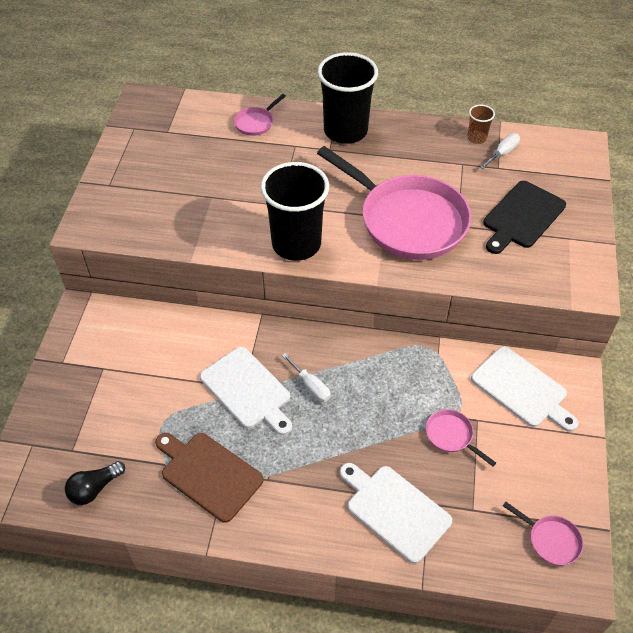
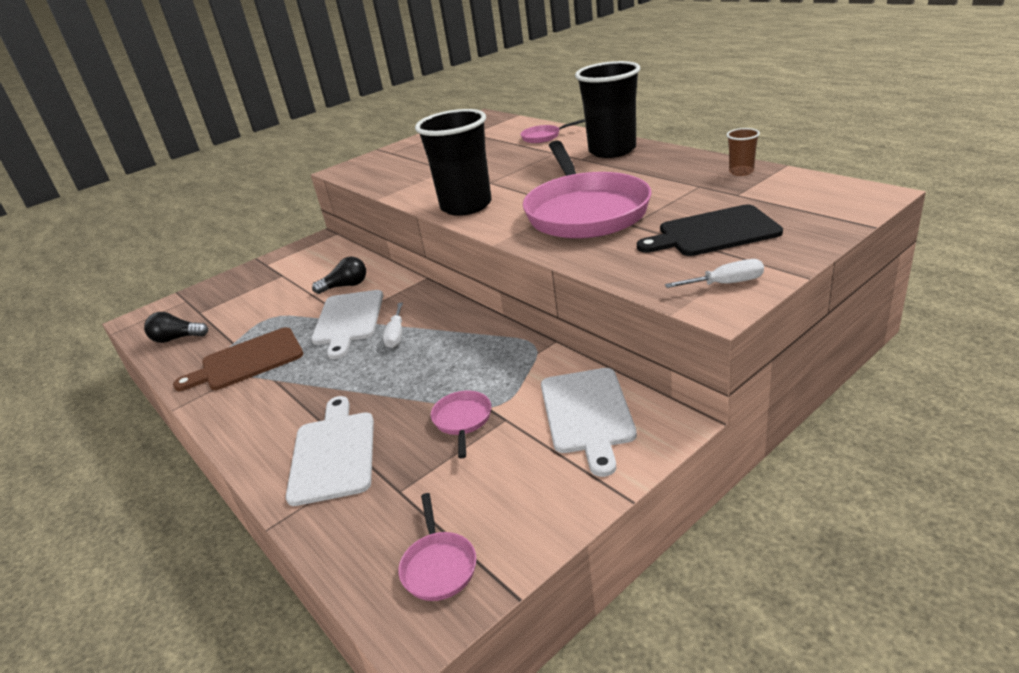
camera: 45 degrees right, 20 degrees down
brown cutting board [155,433,264,523] -> brown cutting board turned 105 degrees counterclockwise [173,327,303,391]
white screwdriver [480,133,520,169] -> white screwdriver moved to [665,259,764,288]
none -> black light bulb [312,257,366,294]

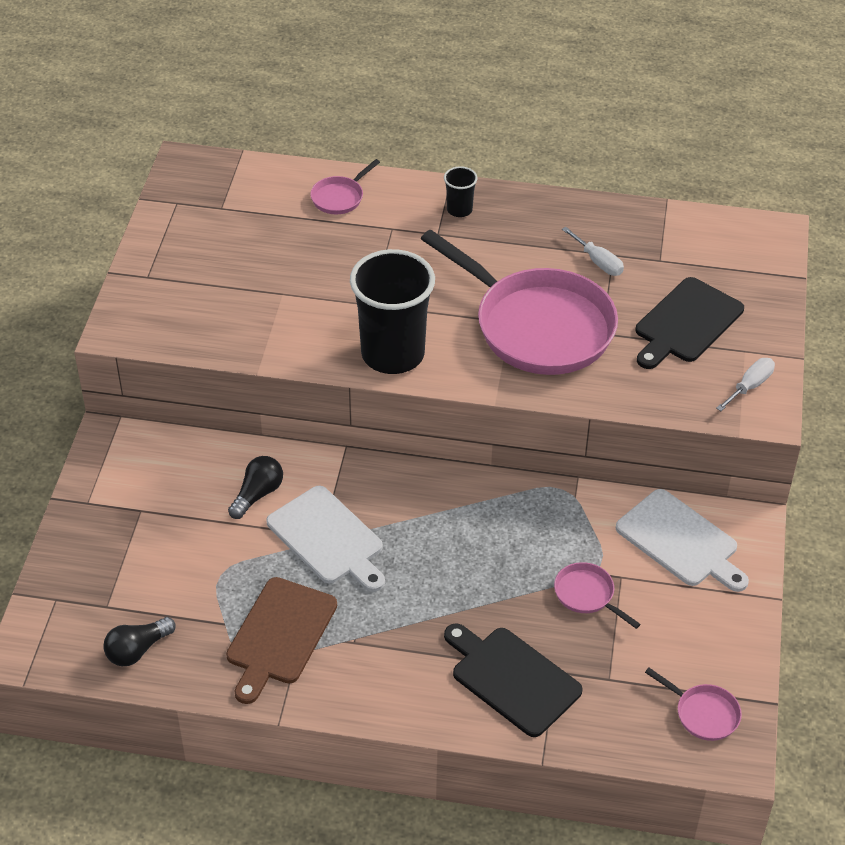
camera: 45 degrees left, 15 degrees up
white cutting board [286,396,374,506] -> black cutting board [444,623,583,737]
white screwdriver [383,302,403,348] -> white screwdriver moved to [562,227,624,276]
black cup [575,61,640,158] -> black cup [444,166,478,217], size x0.44
brown cup [726,128,760,176] -> none

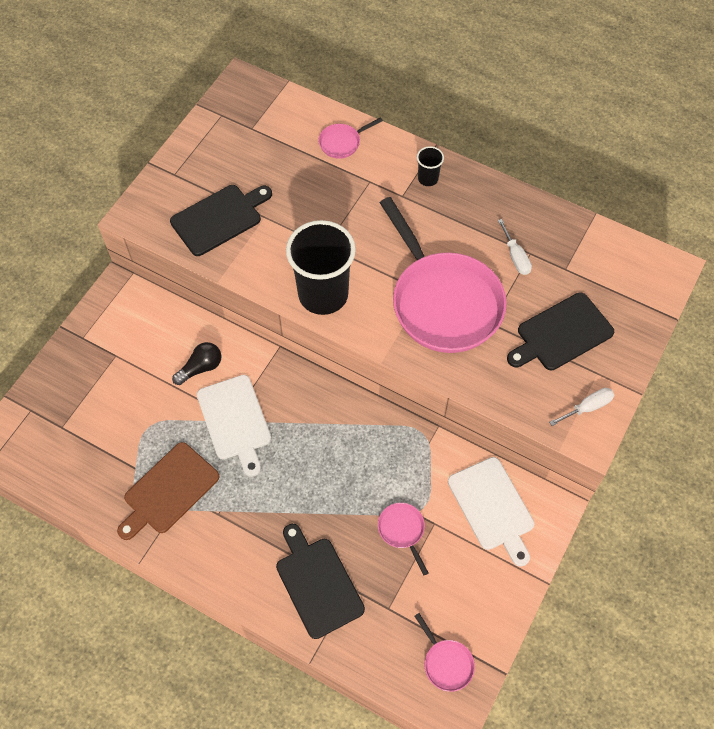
camera: 20 degrees right, 15 degrees up
black light bulb [103,617,176,666] -> none
none -> black cutting board [170,185,272,256]

